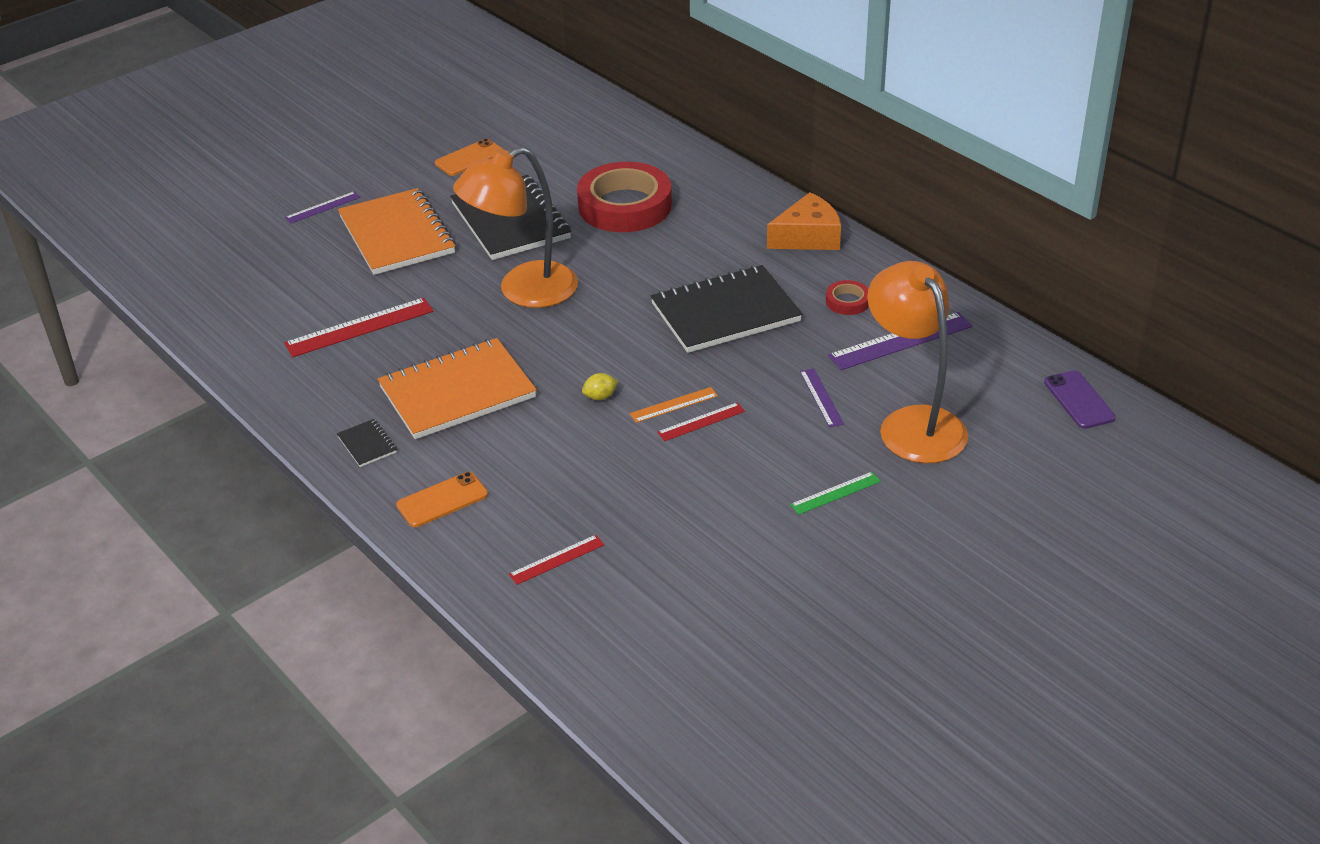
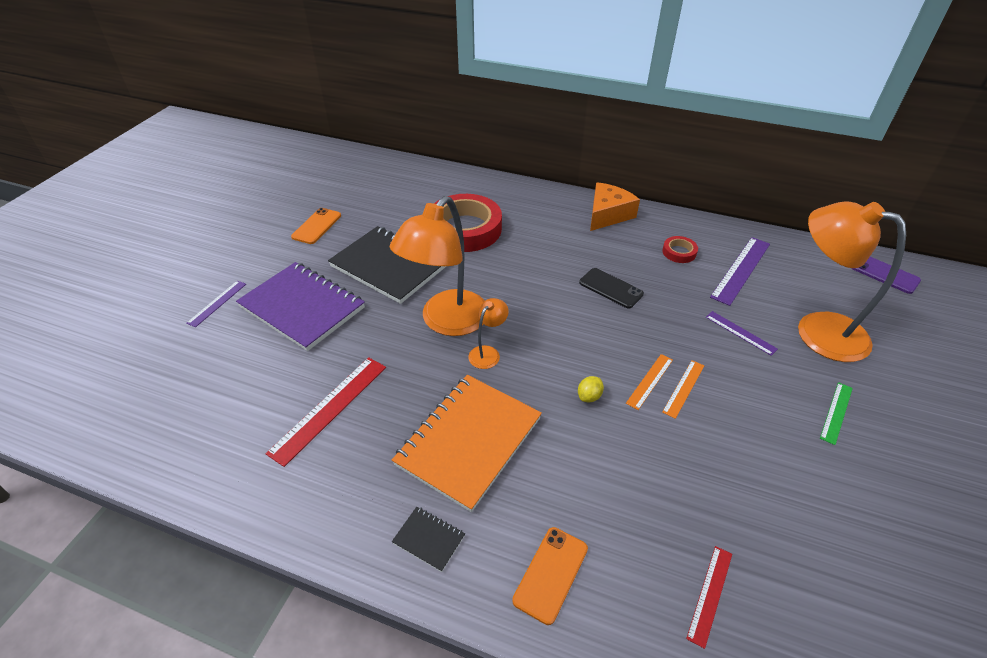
camera: 30 degrees left, 5 degrees up
orange notebook [338,188,456,275] -> purple notebook [236,262,365,351]
black notebook [651,265,802,353] -> black phone [579,268,644,308]
red ruler [657,402,745,441] -> orange ruler [662,360,704,419]
none -> orange lamp [468,298,509,369]

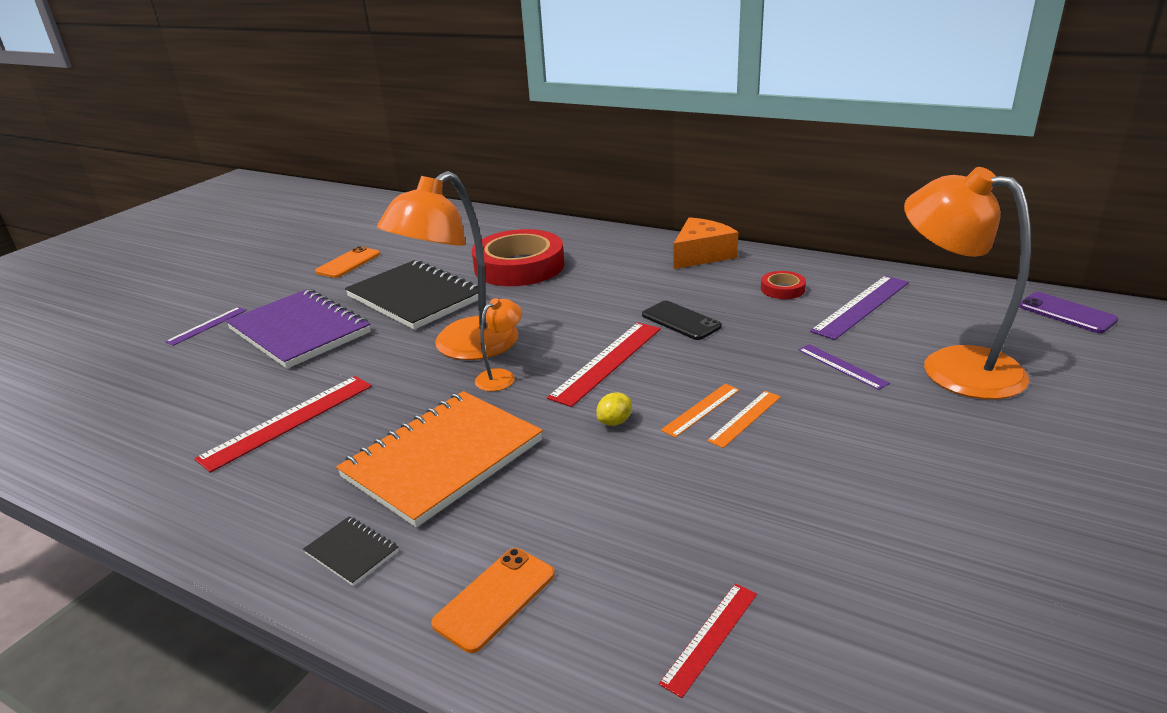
camera: 10 degrees right, 15 degrees down
green ruler [820,382,853,445] -> none
none -> red ruler [547,322,661,407]

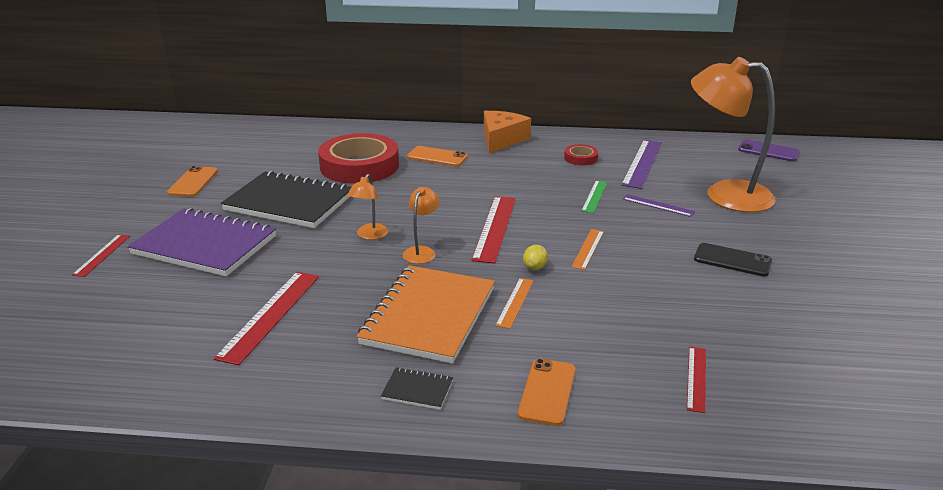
camera: 25 degrees left, 0 degrees up
purple ruler [165,307,247,346] -> red ruler [72,234,130,277]
orange lamp [377,171,519,360] -> orange lamp [347,174,388,240], size x0.44
black phone [642,301,722,340] -> black phone moved to [694,243,772,276]
orange ruler [707,391,781,448] -> orange ruler moved to [495,278,534,329]
none -> orange phone [407,146,468,167]
none -> green ruler [581,180,607,213]

